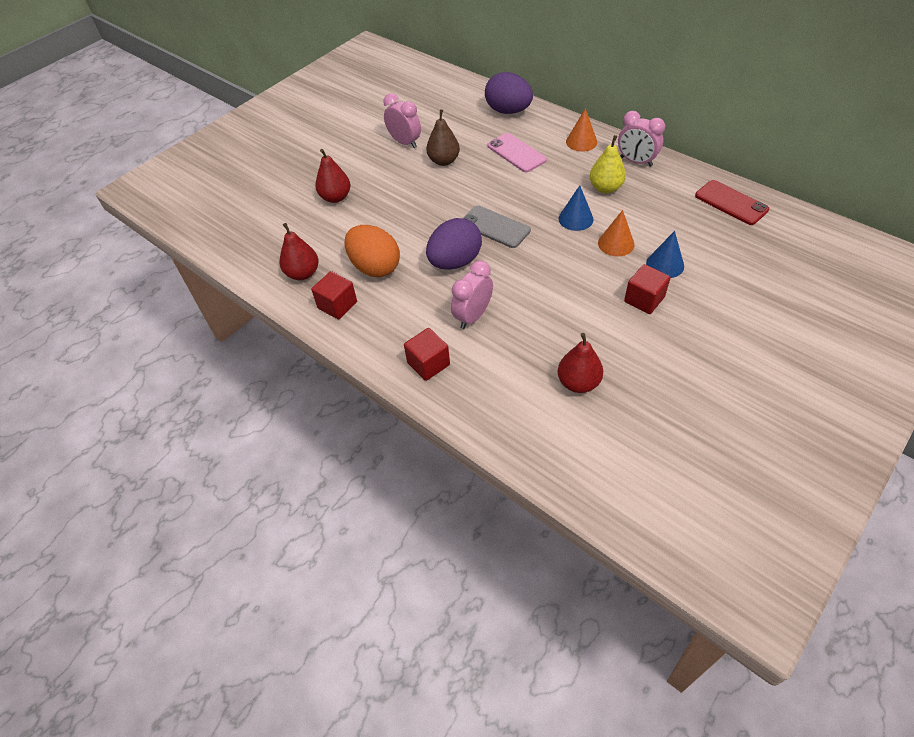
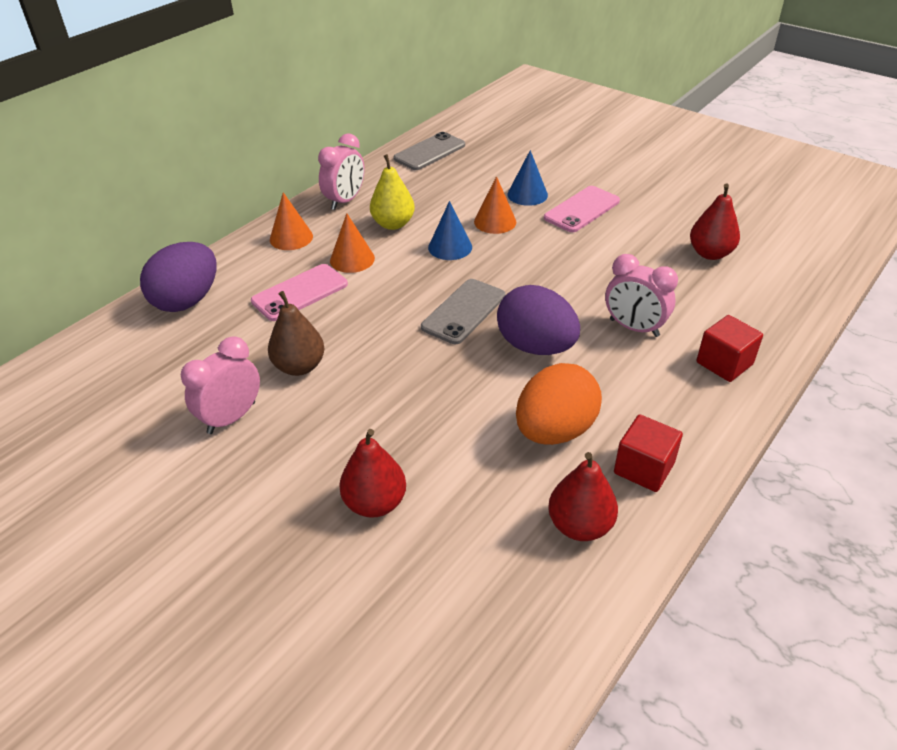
camera: 95 degrees left, 10 degrees down
red cube [624,264,671,314] -> pink phone [544,186,620,232]
red phone [695,180,769,225] -> grey phone [393,132,465,170]
none -> orange cone [330,213,375,273]

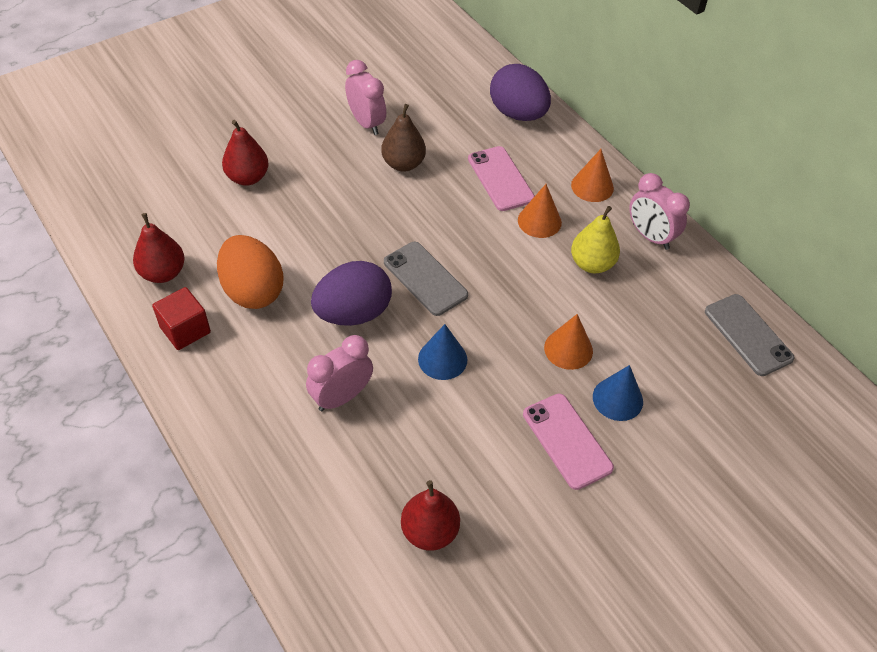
camera: 105 degrees right, 10 degrees up
blue cone [428,201,472,260] -> blue cone moved to [418,324,467,380]
red cube [696,315,763,382] -> none

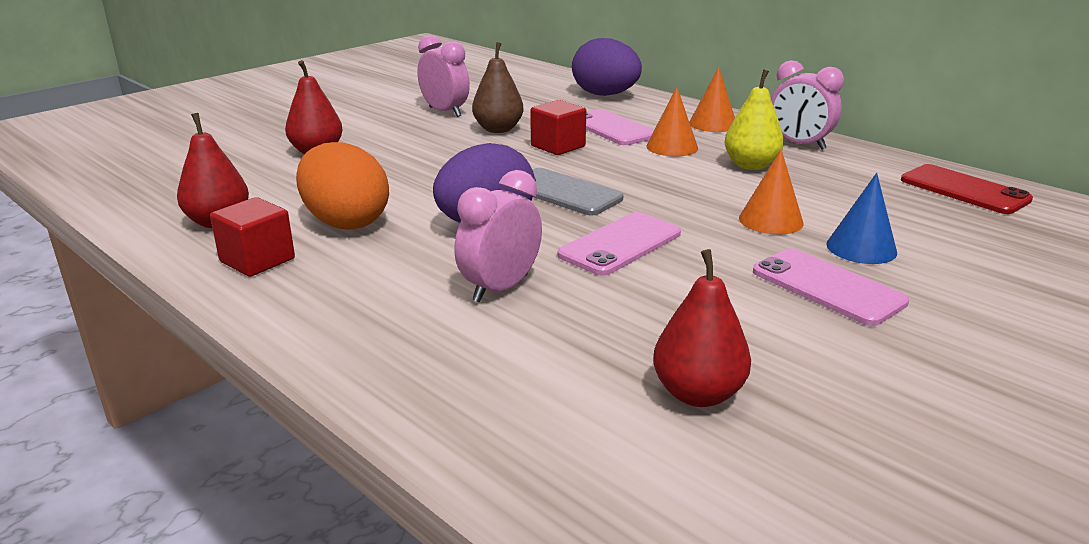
camera: 10 degrees left, 25 degrees down
blue cone [418,324,467,380] -> pink phone [558,212,681,276]
grey phone [705,294,795,376] -> red phone [901,164,1033,214]
none -> red cube [530,100,586,155]

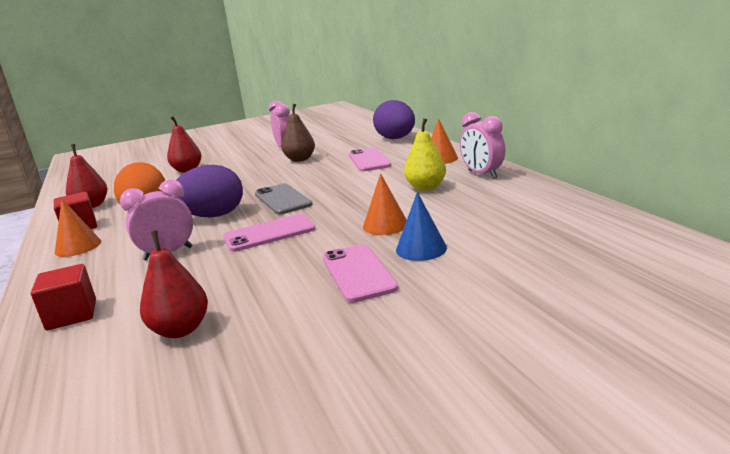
camera: 25 degrees right, 5 degrees down
red cube [530,100,586,155] -> red cube moved to [31,264,96,330]
orange cone [646,87,698,156] -> orange cone moved to [55,199,101,257]
red phone [901,164,1033,214] -> none

